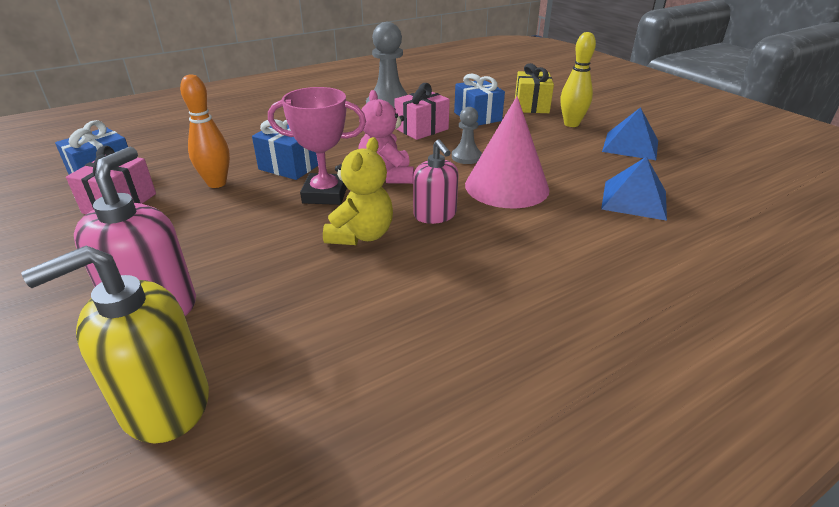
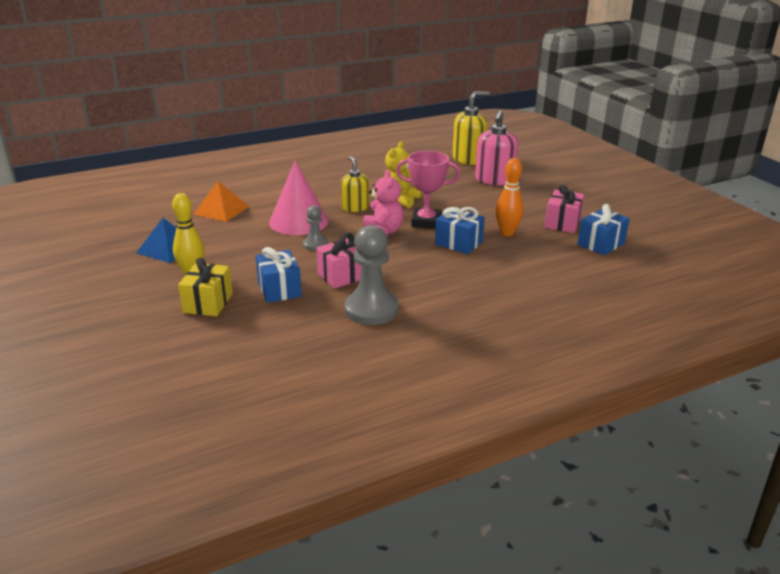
camera: 175 degrees left, 5 degrees down
pink soap dispenser [413,139,459,224] -> yellow soap dispenser [341,156,369,212]
blue pyramid [601,156,667,221] -> orange pyramid [194,181,249,222]

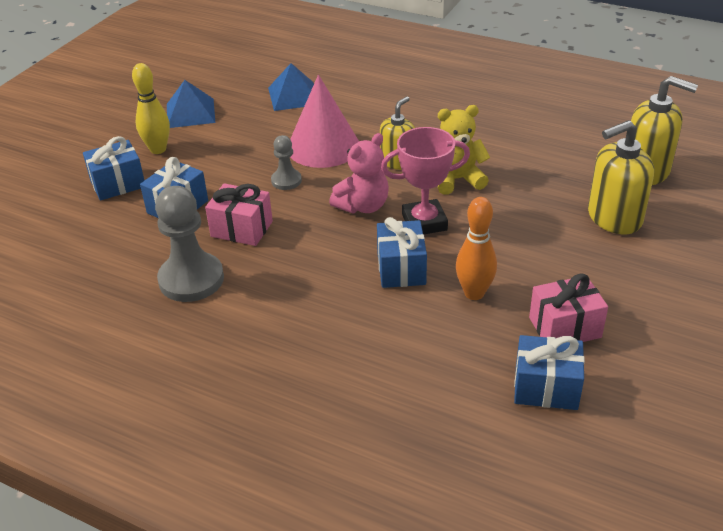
camera: 55 degrees right, 10 degrees up
yellow gift [178,258,233,316] -> blue gift [83,136,145,201]
orange pyramid [194,181,249,222] -> blue pyramid [268,63,314,111]
pink trophy [396,151,461,229] -> pink trophy turned 75 degrees counterclockwise [381,127,470,234]
pink soap dispenser [475,110,518,185] -> yellow soap dispenser [588,120,654,234]

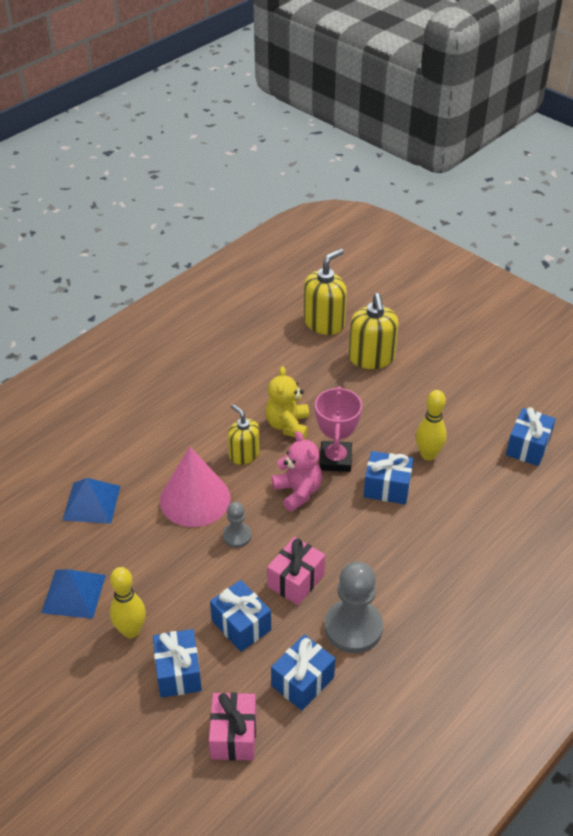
camera: 75 degrees left, 5 degrees up
orange bowling pin [456,197,497,300] -> yellow bowling pin [416,390,447,460]
pink gift [529,273,608,342] -> pink gift moved to [209,692,256,761]
none -> blue gift [271,634,335,710]

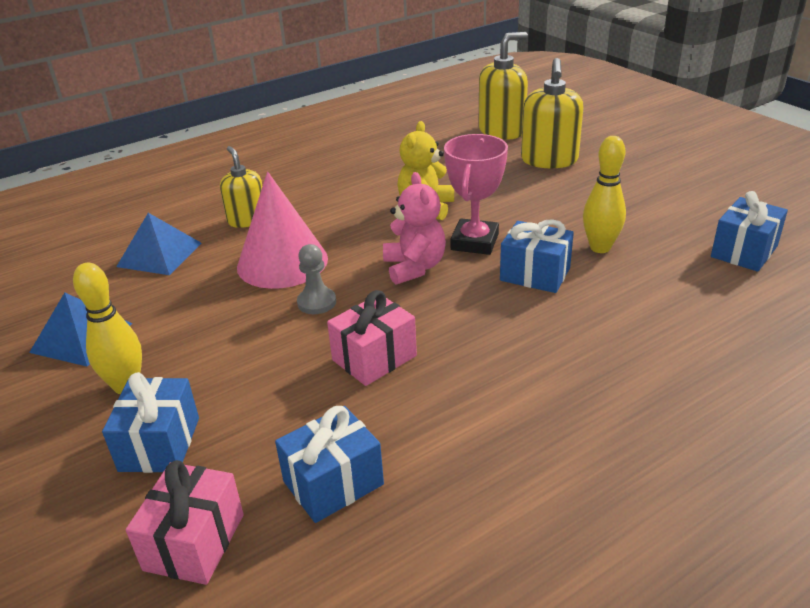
camera: 15 degrees right, 10 degrees down
blue gift [210,580,271,652] -> none
yellow soap dispenser [228,404,260,465] -> yellow soap dispenser moved to [220,146,262,228]
grey pawn [325,562,383,653] -> none

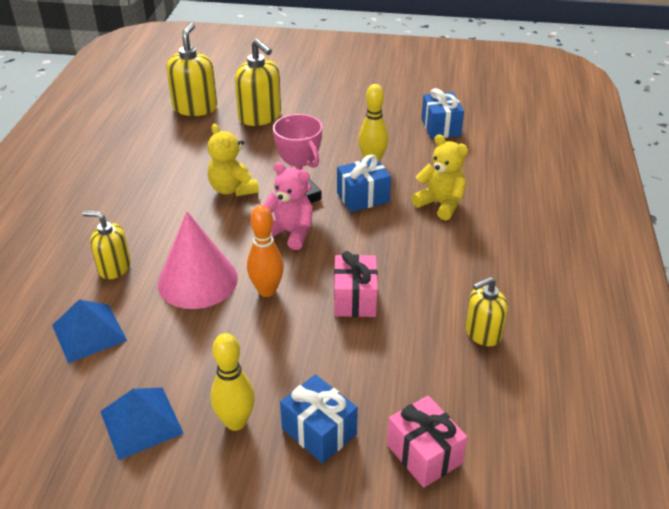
camera: 50 degrees left, 5 degrees up
blue gift [275,406,384,523] -> none
grey pawn [297,244,336,314] -> orange bowling pin [247,205,284,297]
none -> yellow teddy bear [411,134,468,220]
none -> yellow soap dispenser [465,277,508,346]

